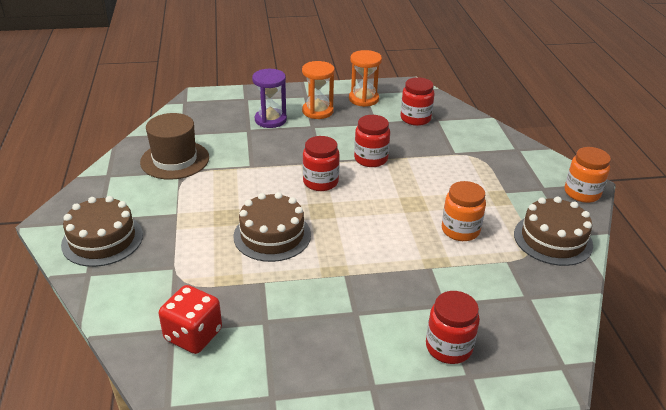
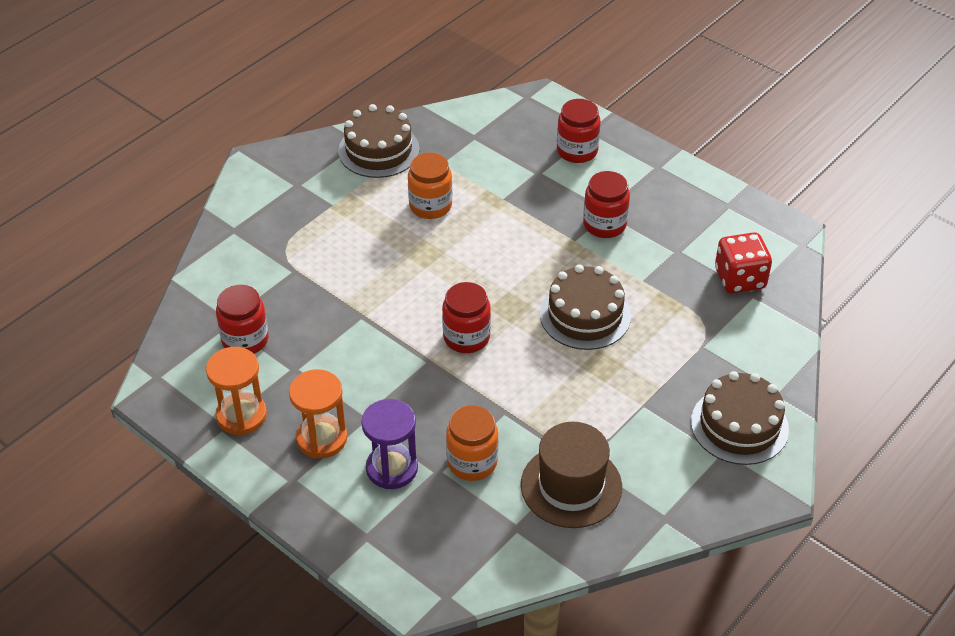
camera: 130 degrees left, 10 degrees up
red jar [354,115,390,167] -> red jar moved to [583,171,630,238]
orange jar [565,147,611,203] -> orange jar moved to [446,405,498,481]

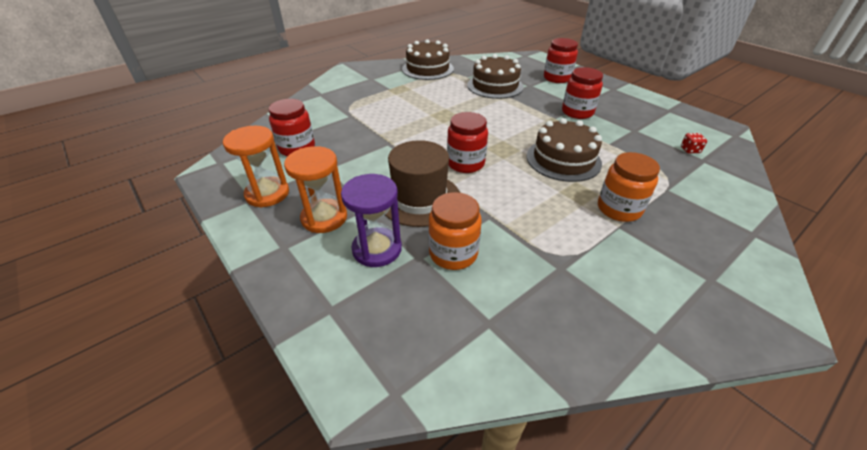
camera: 10 degrees right, 5 degrees down
orange jar [408,153,453,219] -> orange jar moved to [598,152,660,222]
brown hat [521,422,622,528] -> brown hat moved to [385,140,460,227]
brown cake [691,371,789,465] -> brown cake moved to [467,54,524,99]
red dice [715,232,772,294] -> red dice [681,133,707,153], size x0.44

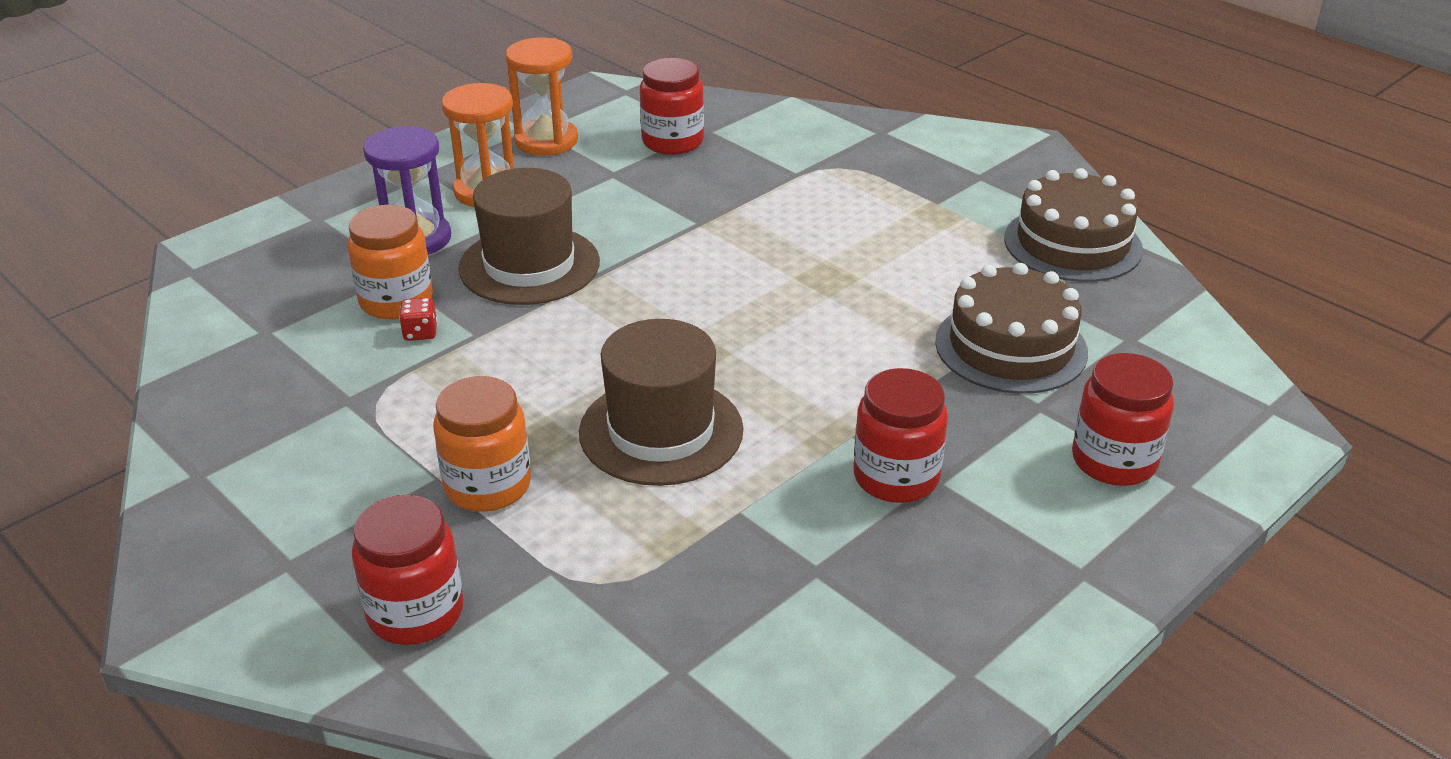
camera: 85 degrees right, 5 degrees down
red jar [447,112,488,173] -> red jar moved to [352,495,463,645]
brown cake [526,118,602,182] -> brown hat [579,319,743,486]
red dice [681,133,707,153] -> red dice moved to [399,298,437,341]

